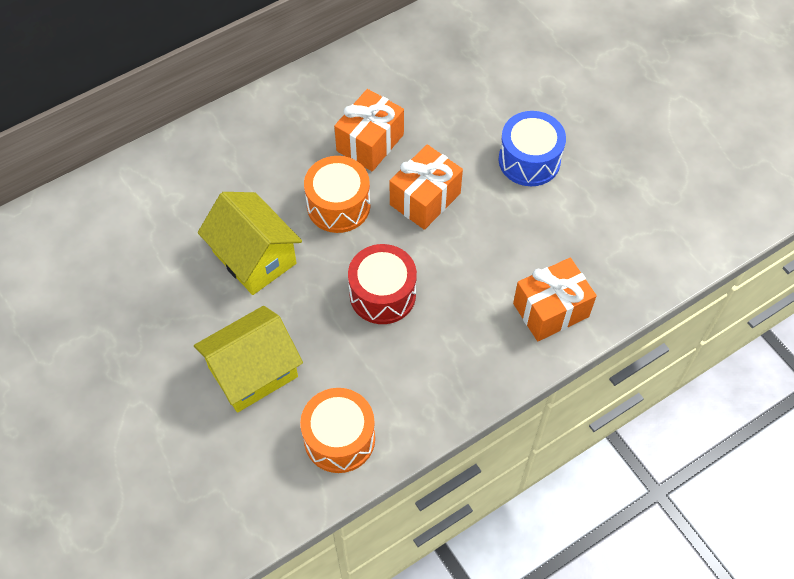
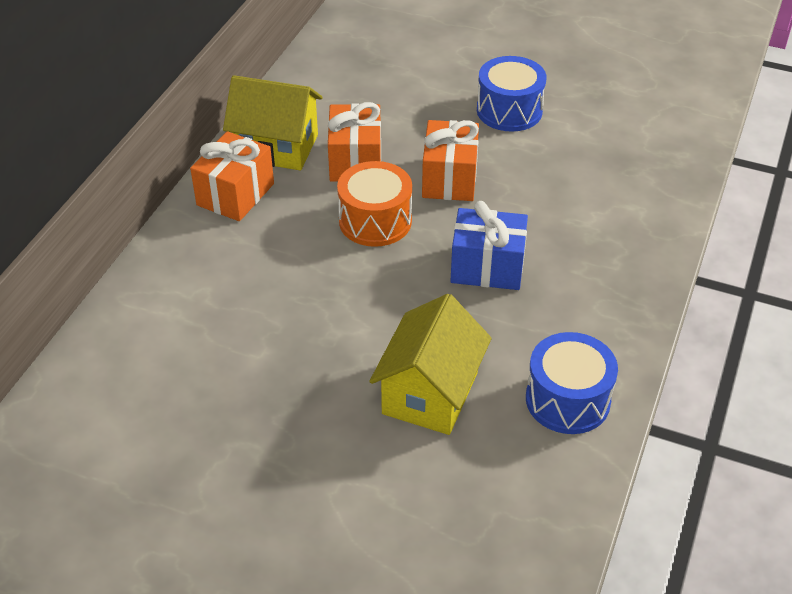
camera: 35 degrees left, 15 degrees down
yellow house [198,192,302,295] -> yellow house moved to [223,75,323,170]
orange drum [300,388,375,473] -> blue drum [526,332,618,434]
red drum [348,244,417,324] -> blue gift [450,201,528,290]
orange gift [513,258,597,341] -> orange gift moved to [190,131,274,221]

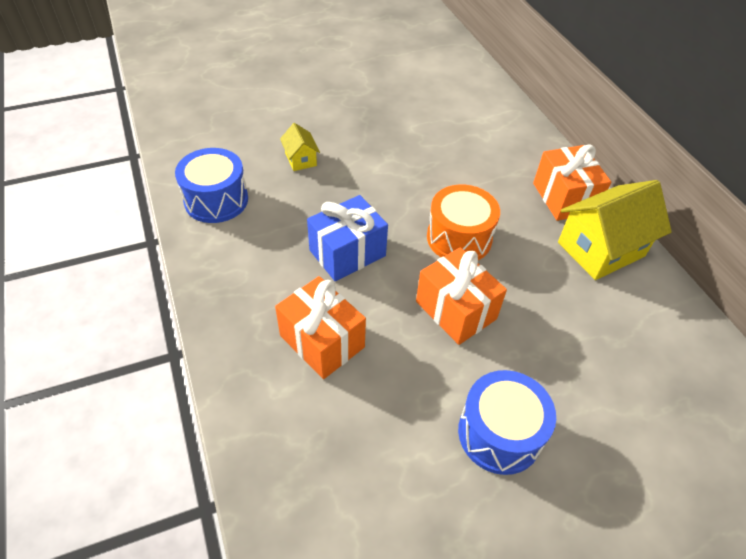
camera: 135 degrees right, 5 degrees up
orange gift [328,102,381,182] -> orange gift moved to [275,276,366,379]
yellow house [369,294,492,435] -> yellow house [280,123,320,171], size x0.49

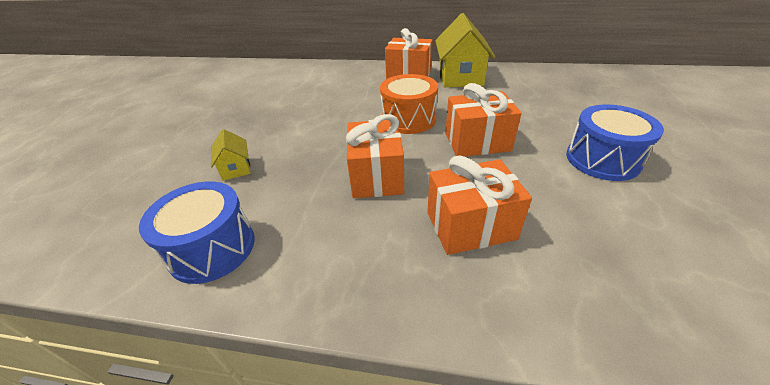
camera: 55 degrees left, 10 degrees down
yellow house [280,123,320,171] -> yellow house turned 60 degrees clockwise [211,129,251,181]
blue gift [307,195,388,281] -> orange gift [346,114,404,198]

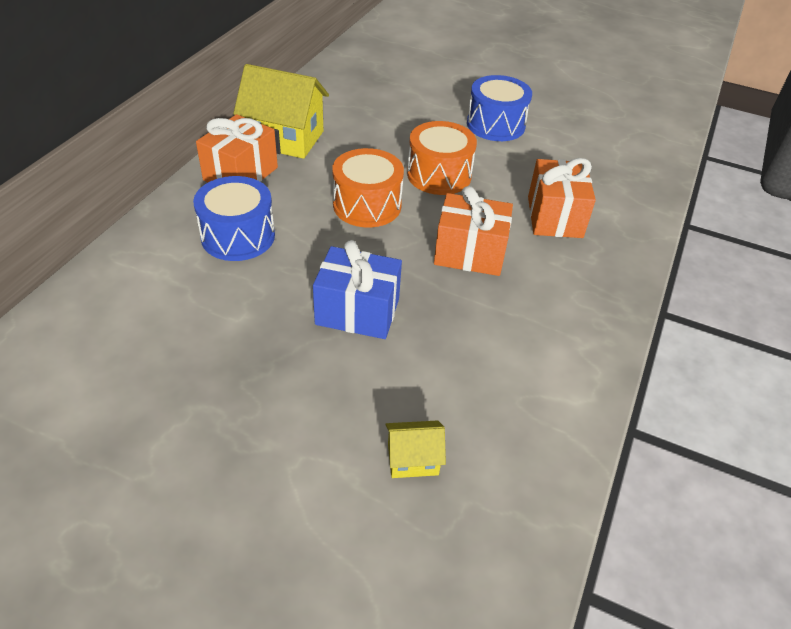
camera: 80 degrees left, 5 degrees up
blue drum [139,181,255,284] -> blue drum moved to [193,176,275,261]
yellow house [211,129,251,181] -> yellow house moved to [385,420,446,478]
orange gift [445,83,522,156] -> orange drum [407,121,477,195]
none -> blue gift [313,240,402,339]

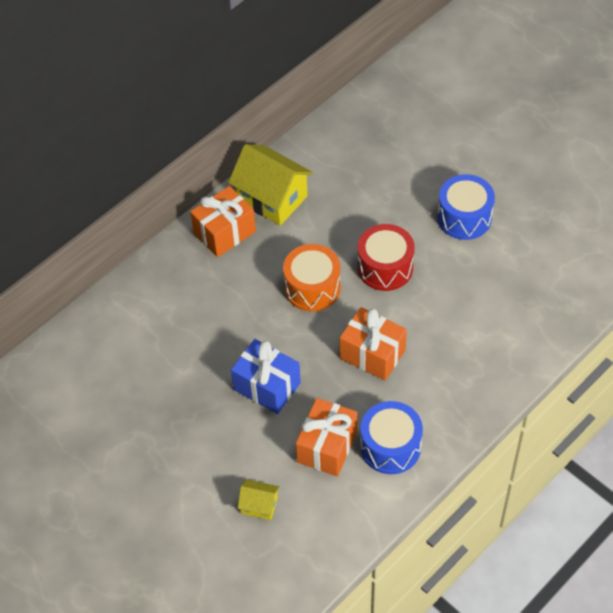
camera: 25 degrees right, 10 degrees up
blue drum [193,176,275,261] -> blue drum moved to [360,401,423,474]
orange drum [407,121,477,195] -> red drum [358,224,415,291]
orange gift [528,158,596,238] -> orange gift moved to [296,398,357,477]

